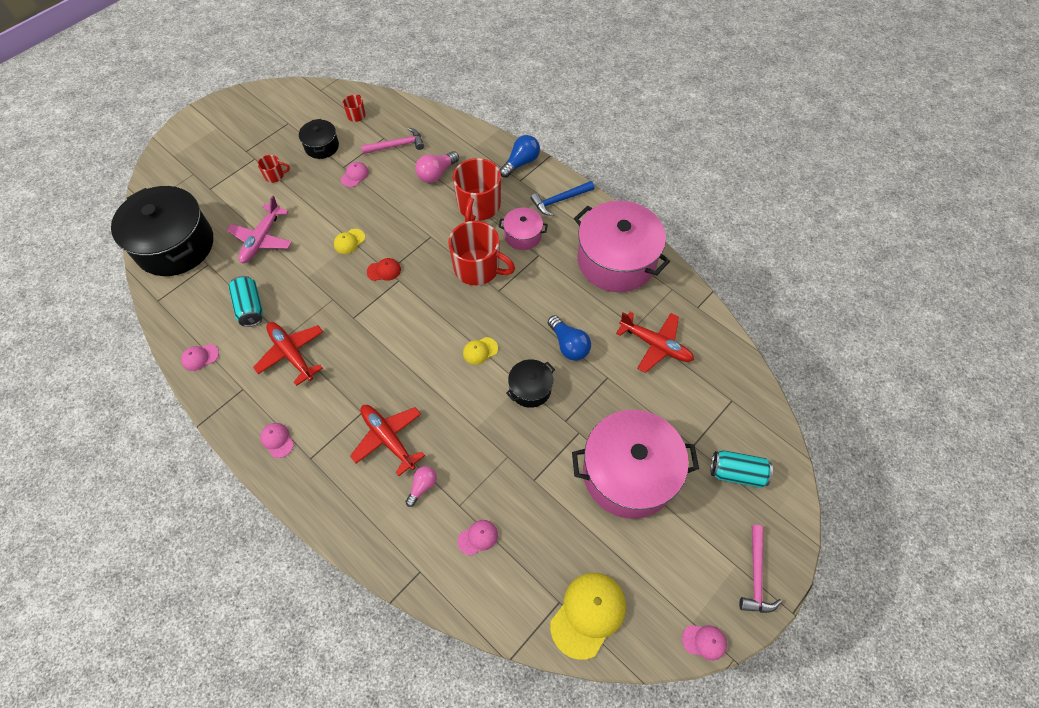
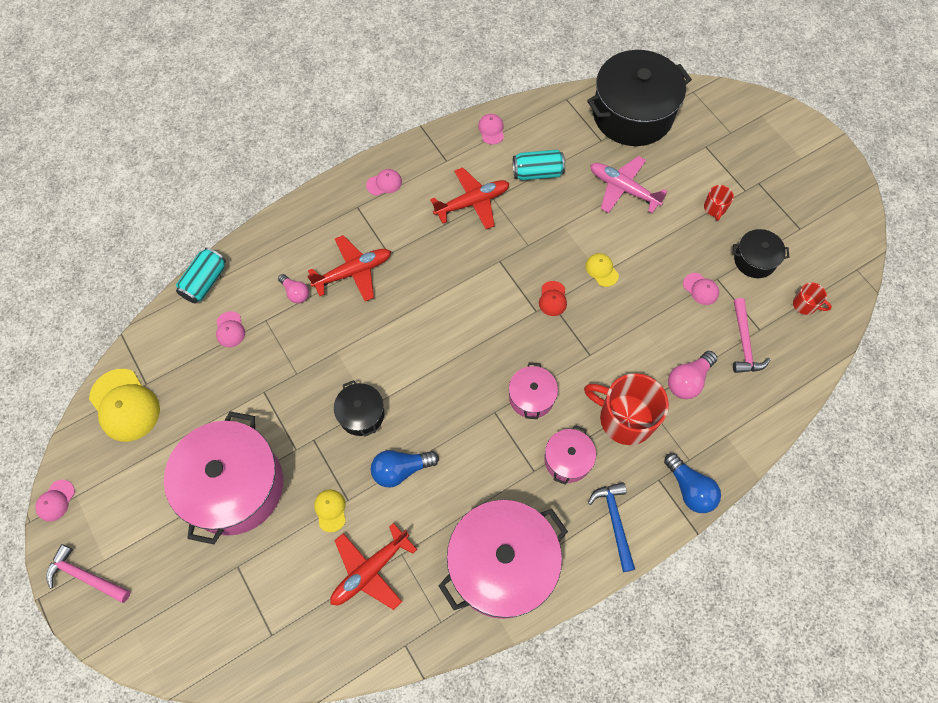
camera: 105 degrees right, 5 degrees up
pink light bulb [415,151,459,183] -> pink light bulb turned 105 degrees counterclockwise [668,351,717,399]
red mug [448,221,515,285] -> pink pot [509,363,558,419]
yellow cap [463,337,498,365] -> yellow cap moved to [314,489,346,532]
turquoise can [711,450,773,488] -> turquoise can moved to [176,248,226,303]

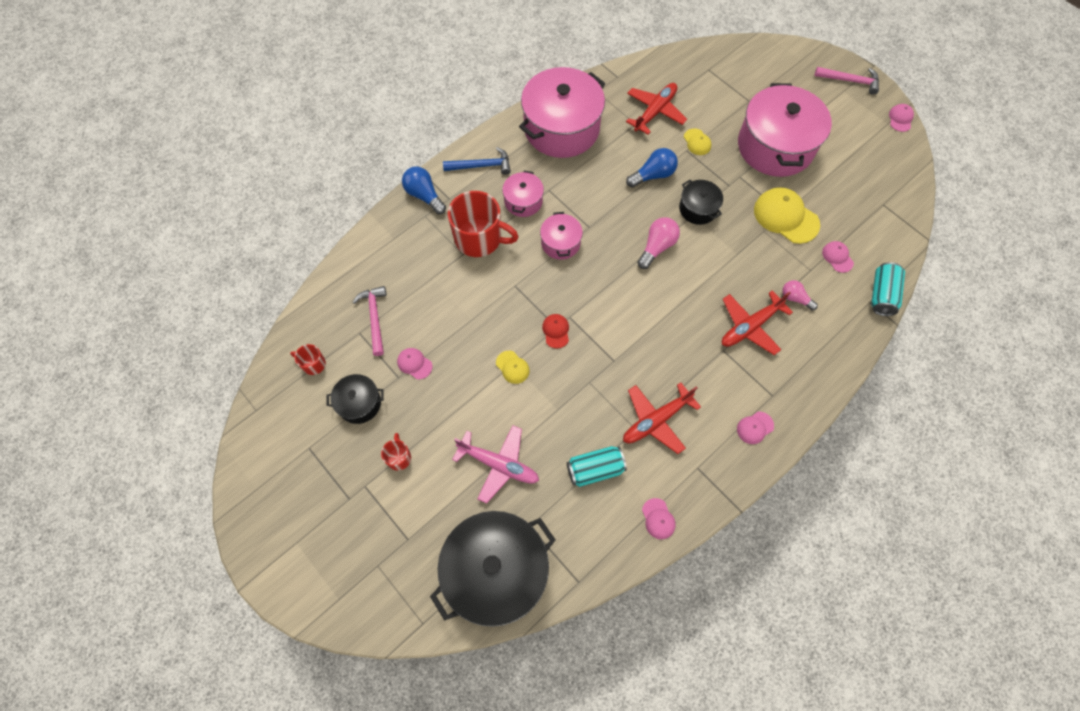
camera: 170 degrees right, 0 degrees up
yellow cap [89,369,160,442] -> yellow cap moved to [754,187,820,244]
blue hammer [588,482,635,572] -> blue hammer turned 75 degrees counterclockwise [443,147,511,175]
pink light bulb [668,351,717,399] -> pink light bulb moved to [637,217,680,269]

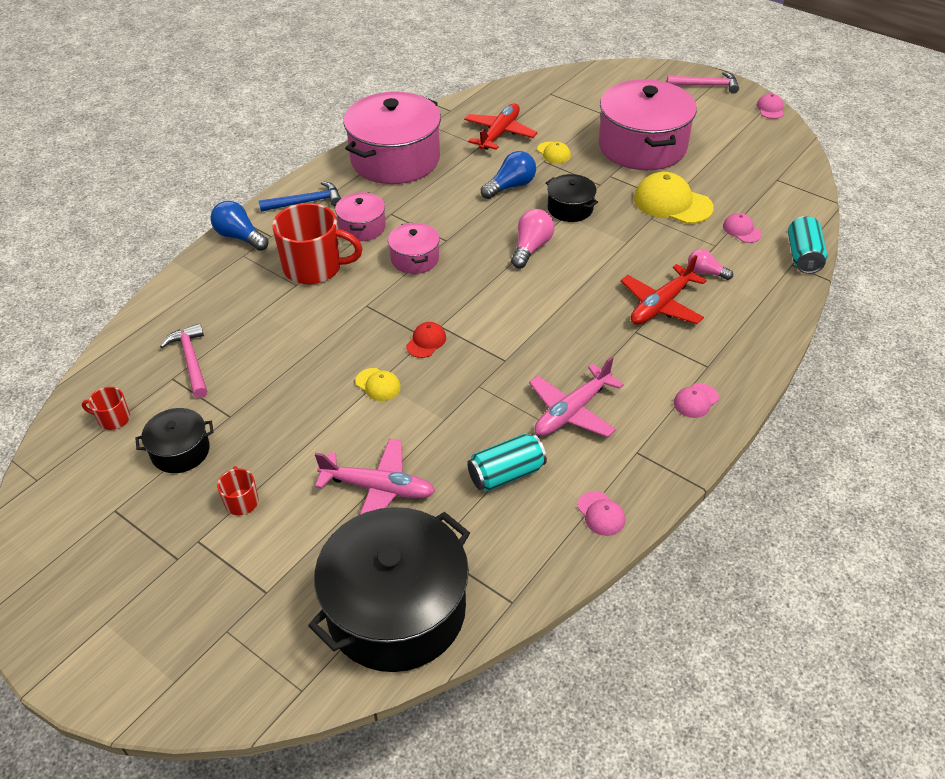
camera: 10 degrees left, 20 degrees down
pink cap [397,348,432,379] -> none
red cap [542,314,569,348] -> red cap turned 45 degrees clockwise [406,322,446,358]
red plane [623,383,701,454] -> pink plane [529,356,624,437]

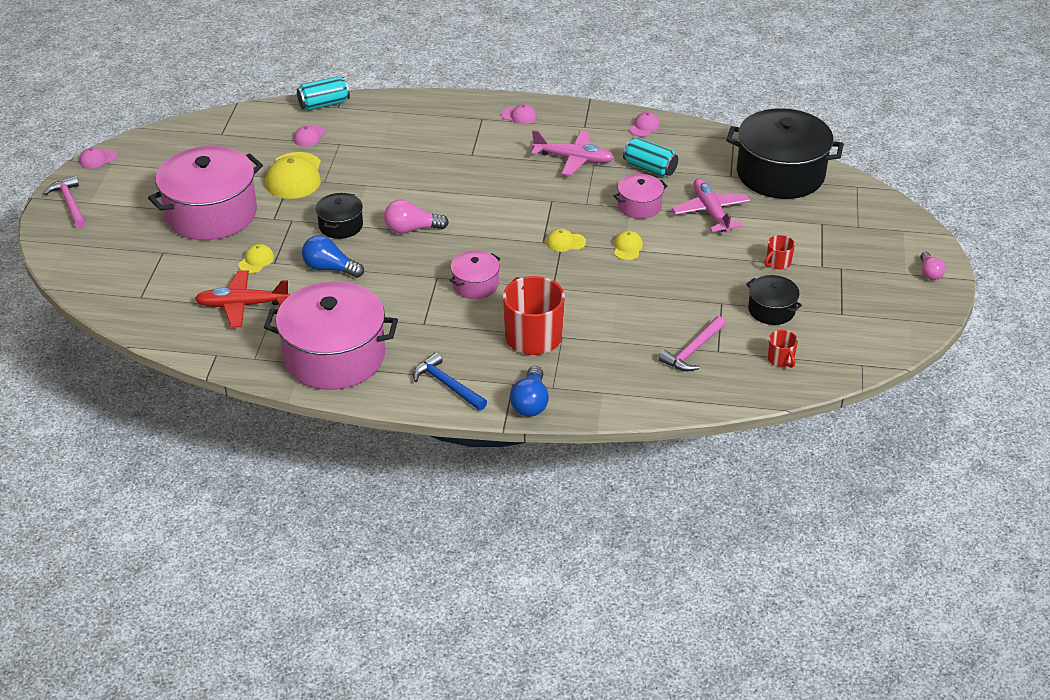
camera: 120 degrees left, 5 degrees down
pink pot [335,192,386,241] -> pink pot moved to [613,174,668,219]
red cap [406,322,446,358] -> yellow cap [546,229,586,252]
red plane [621,255,707,325] -> none
pink light bulb [688,249,733,280] -> pink light bulb moved to [920,252,946,280]

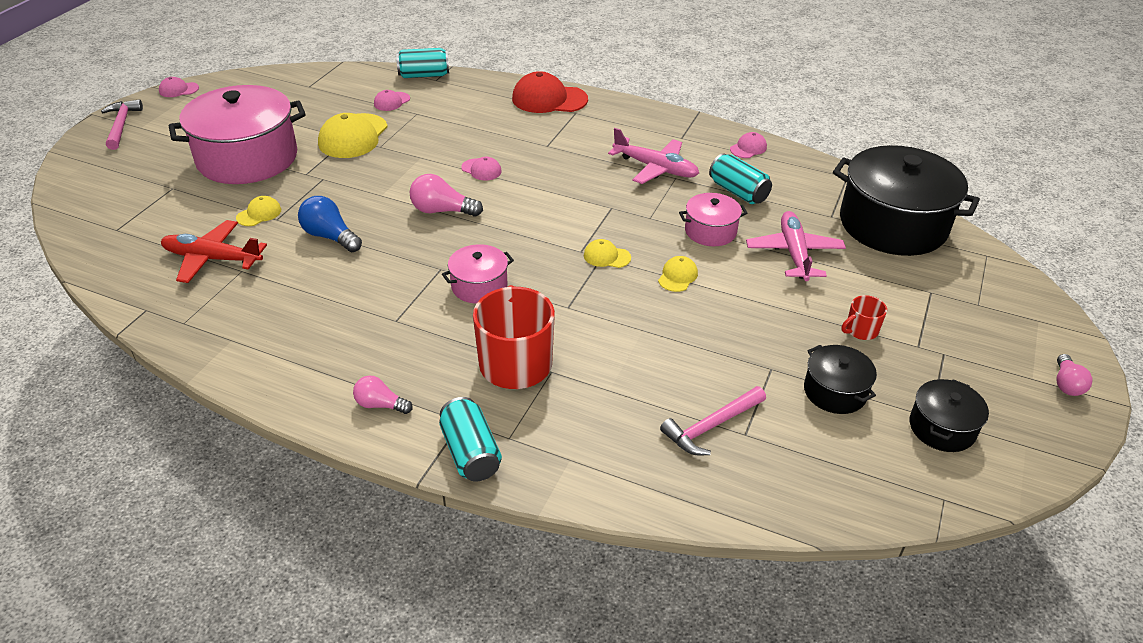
camera: 15 degrees right, 0 degrees up
pink pot [264,281,398,390] -> none
black pot [316,193,363,239] -> black pot moved to [910,379,989,452]
blue hammer [413,352,487,410] -> pink light bulb [353,376,413,414]
pink cap [501,104,537,124] -> pink cap moved to [461,157,502,180]
blue light bulb [510,366,549,417] -> turquoise can [439,397,502,481]
red mug [767,330,798,368] -> none
none -> red cap [512,71,588,113]

